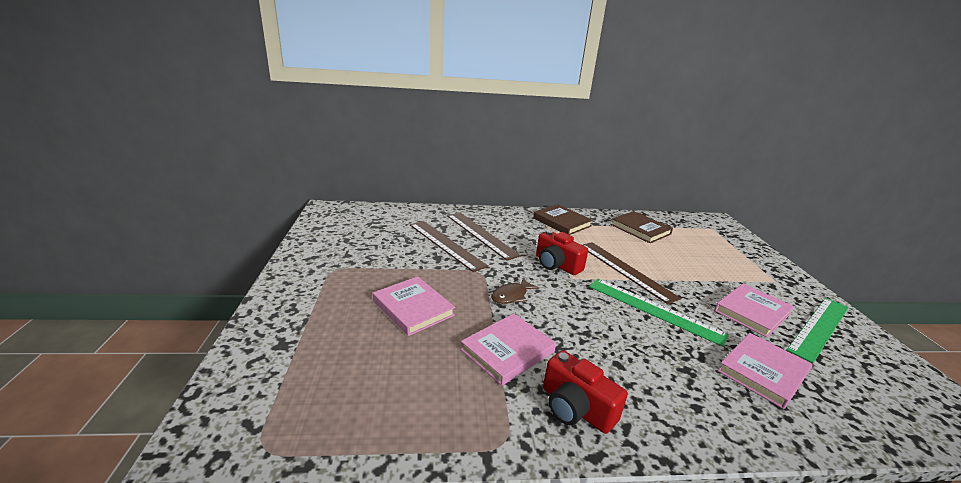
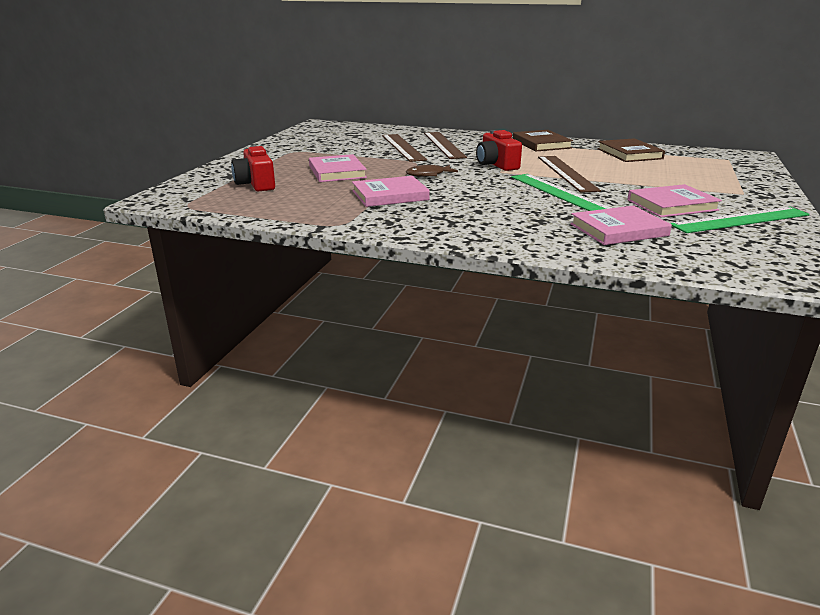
camera: 25 degrees right, 0 degrees up
red camera [543,350,628,434] -> red camera moved to [231,146,275,192]

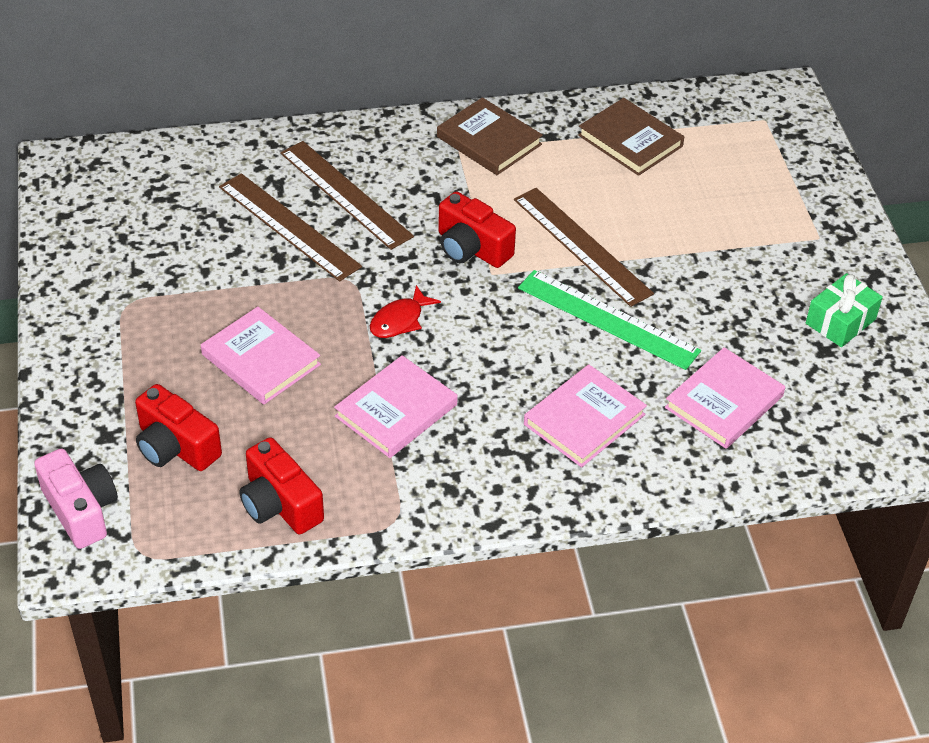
camera: 30 degrees left, 20 degrees up
brown fish [406,165,458,177] -> red fish [370,285,441,338]
pink book [627,184,722,217] -> pink book moved to [524,364,647,468]
green ruler [670,207,810,233] -> green gift [806,273,883,347]
none -> pink camera [34,448,118,549]
none -> red camera [239,437,324,534]

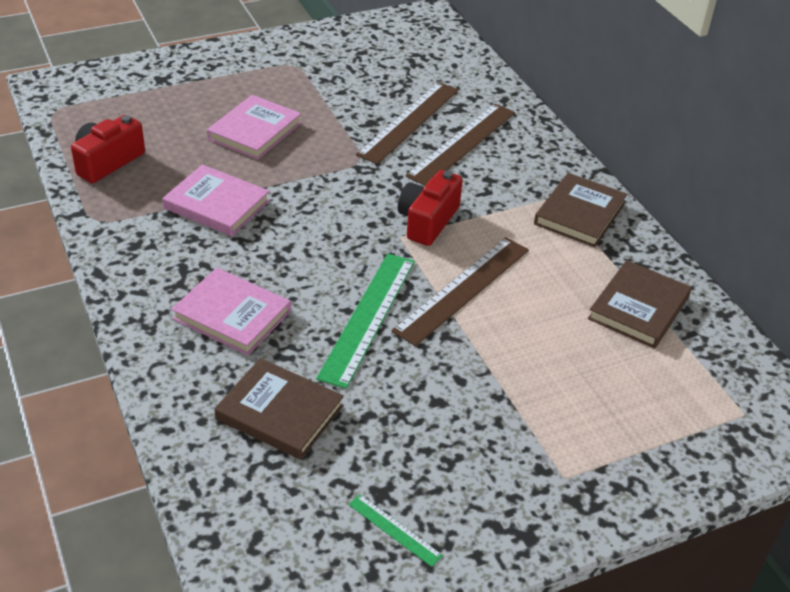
camera: 75 degrees right, 5 degrees down
pink camera [34,448,118,549] -> none
red camera [135,384,222,471] -> none
red fish [370,285,441,338] -> none
pink book [665,347,785,449] -> brown book [214,358,344,460]
green gift [806,273,883,347] -> none
none -> green ruler [348,494,443,567]

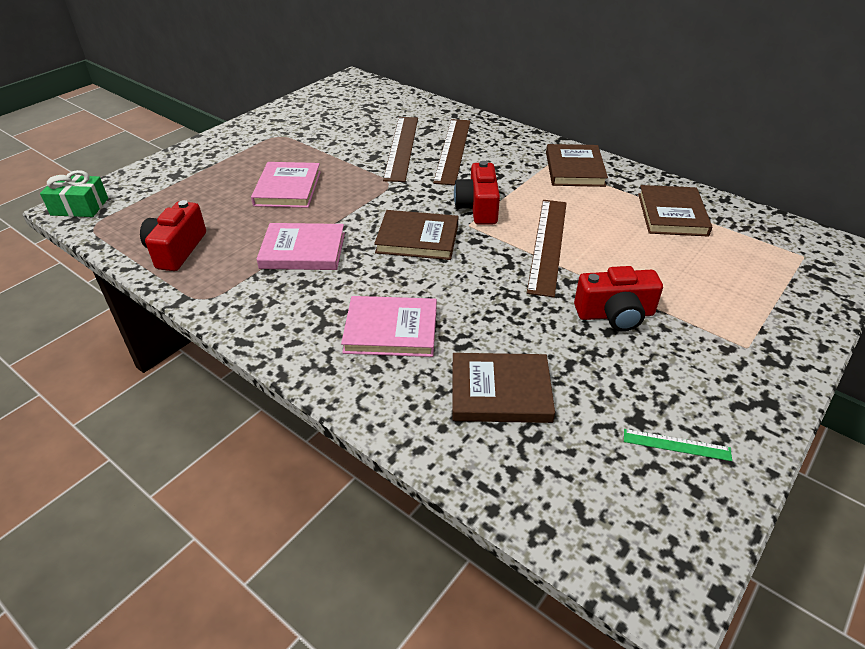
camera: 25 degrees left, 0 degrees up
green ruler [316,254,415,389] -> none
none -> green gift [40,170,108,217]
none -> brown book [374,210,458,260]
none -> red camera [574,266,663,331]

